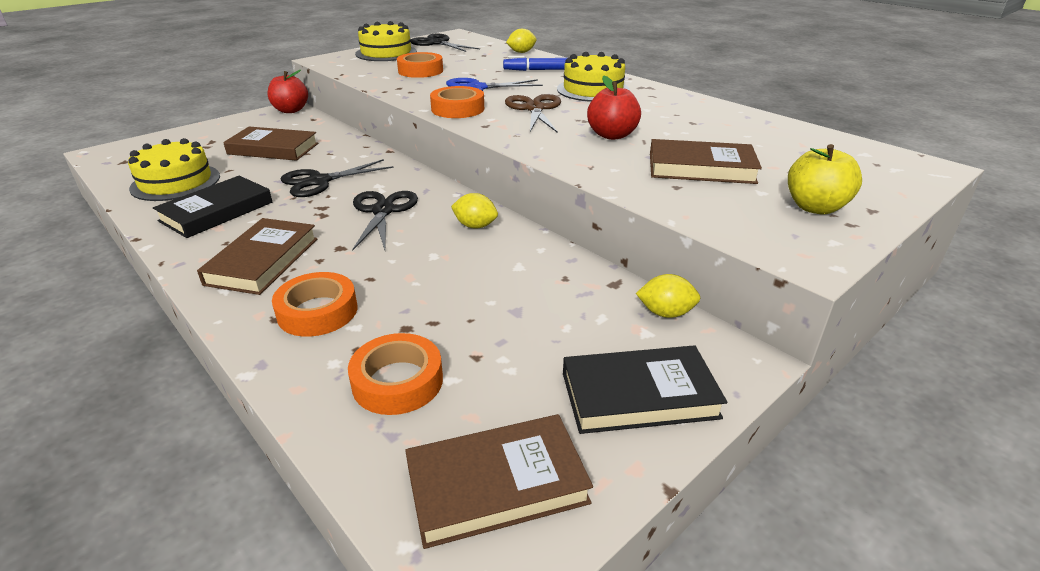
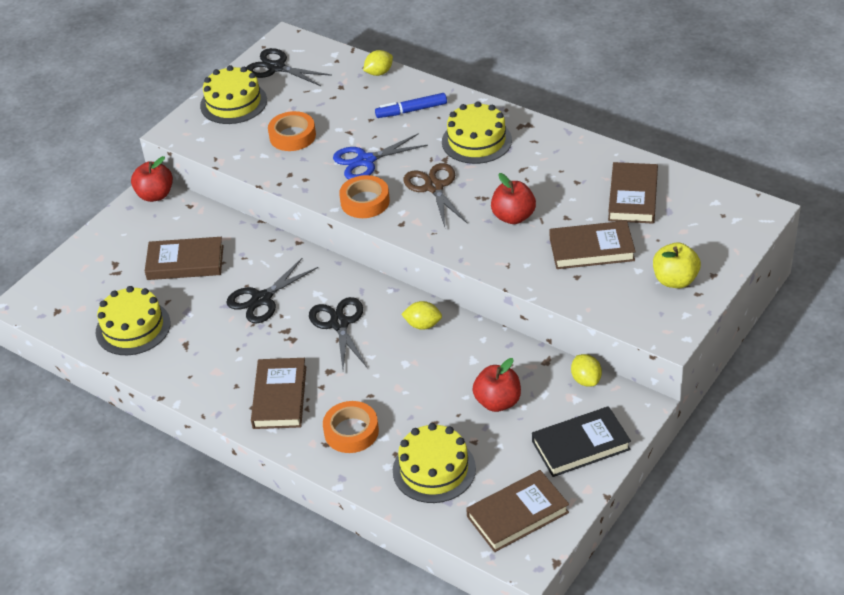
camera: 10 degrees left, 10 degrees up
black book [153,176,272,238] -> none
orange tape [348,333,443,415] -> yellow cake [393,423,476,503]
yellow lemon [636,274,700,318] -> yellow lemon turned 75 degrees clockwise [571,354,602,387]
none -> red apple [472,358,521,412]
none -> brown book [608,162,658,224]

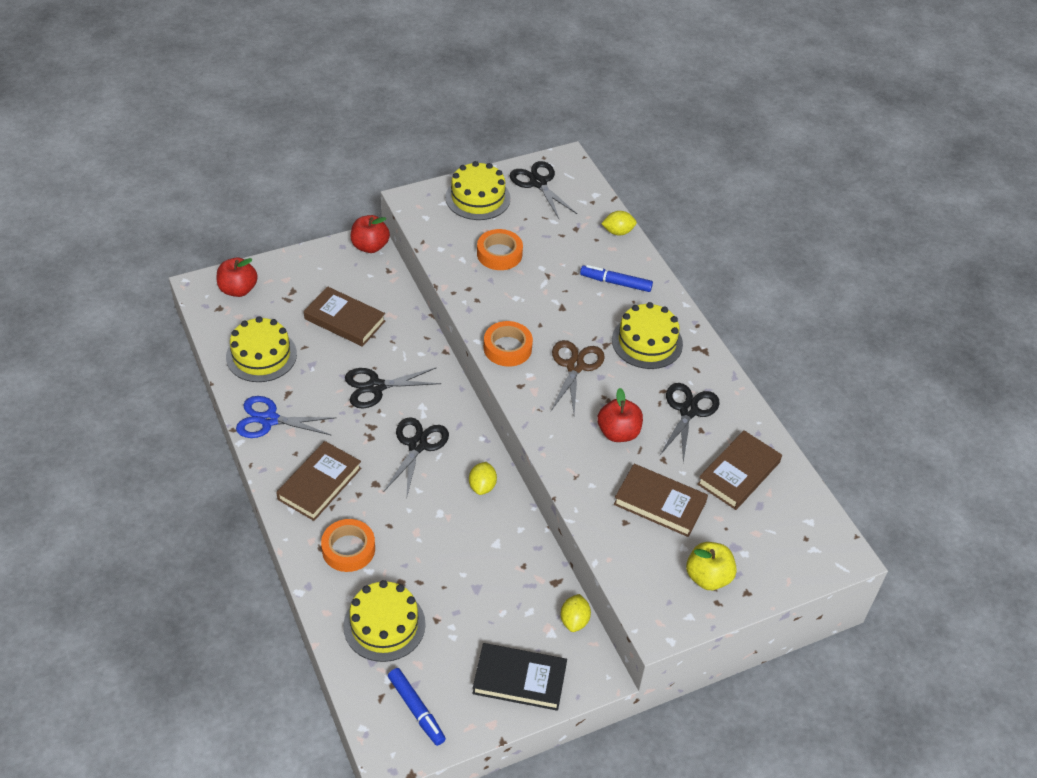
camera: 25 degrees right, 5 degrees up
blue scissors [333,133,428,179] -> blue scissors moved to [236,396,337,438]
yellow lemon [401,301,442,330] -> yellow lemon turned 60 degrees clockwise [469,462,497,495]
brown book [466,470,569,552] -> blue marker [388,668,446,746]
red apple [472,358,521,412] -> red apple moved to [217,258,258,297]
none -> black scissors [660,383,720,462]

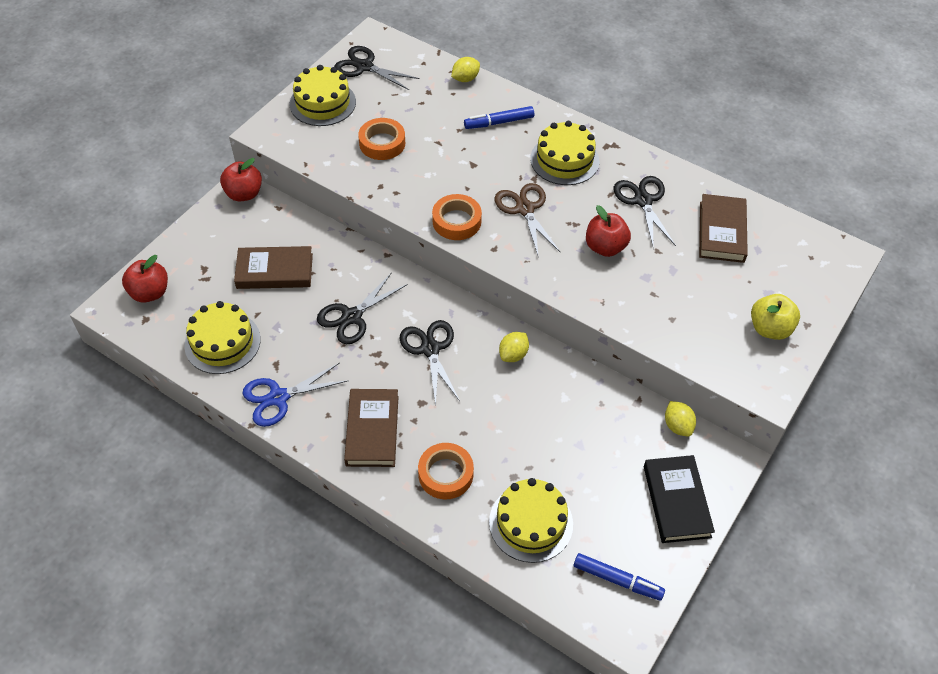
camera: 30 degrees left, 5 degrees up
yellow lemon [469,462,497,495] -> yellow lemon turned 60 degrees clockwise [499,332,529,362]
black book [473,643,567,711] -> black book turned 75 degrees counterclockwise [644,455,715,543]
brown book [614,464,708,537] -> none

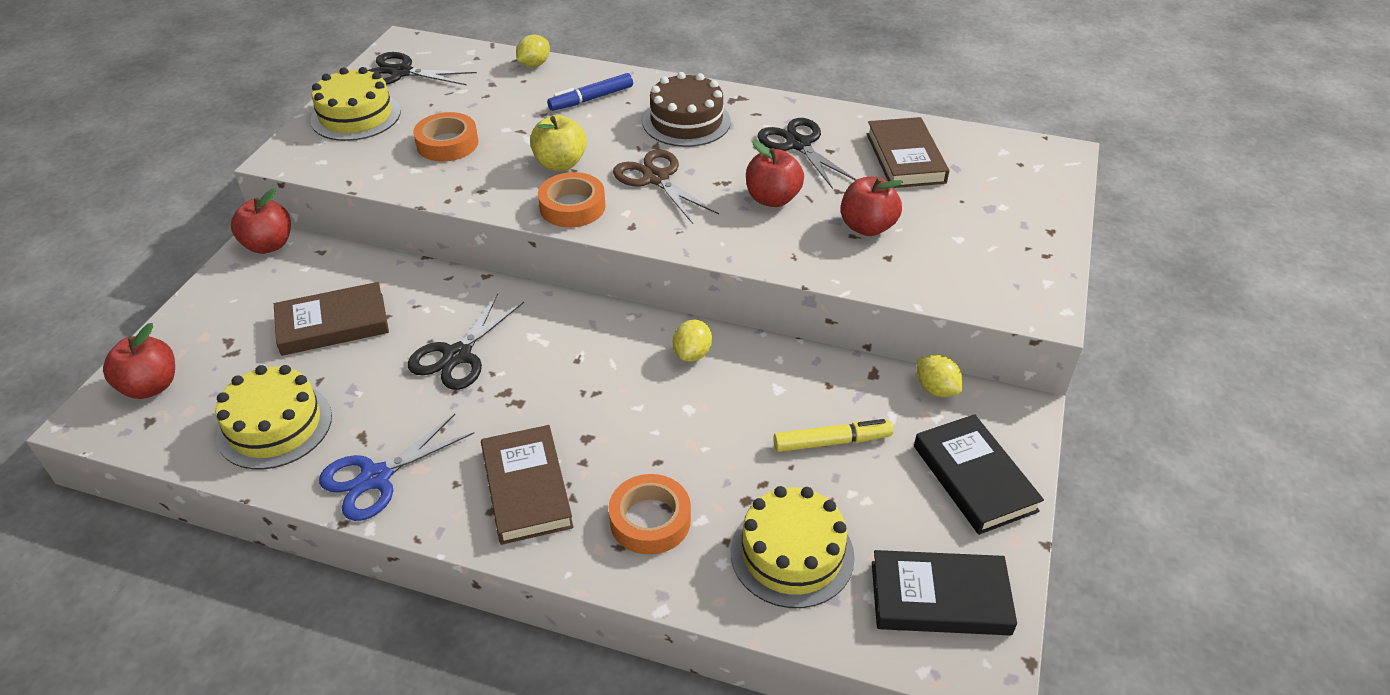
camera: 15 degrees left, 10 degrees down
black scissors [400,320,460,405] -> none
yellow cake [530,121,599,185] -> brown cake [643,72,731,147]
blue marker [574,553,665,601] -> black book [872,550,1017,636]
yellow apple [751,294,800,340] -> yellow apple moved to [530,115,587,171]
none -> yellow marker [773,419,893,452]
none -> red apple [841,177,903,236]

